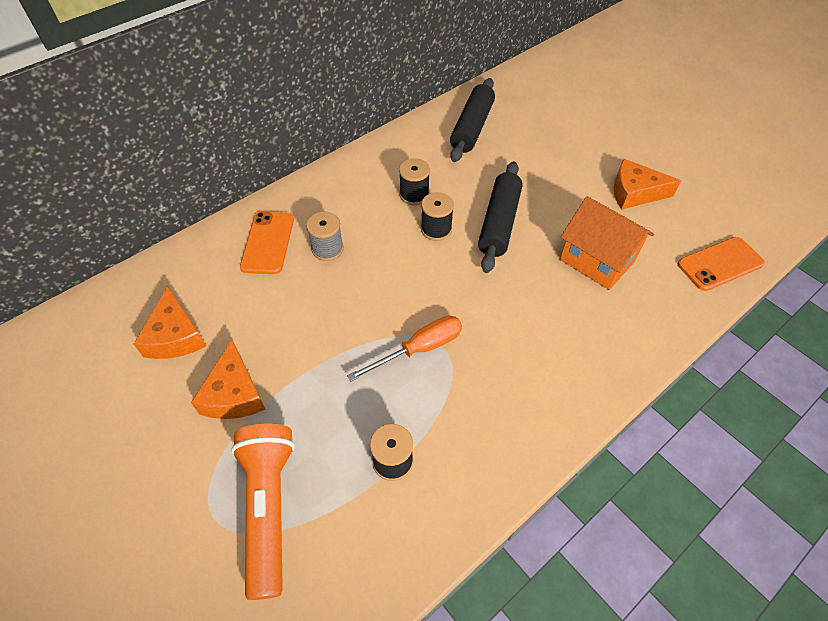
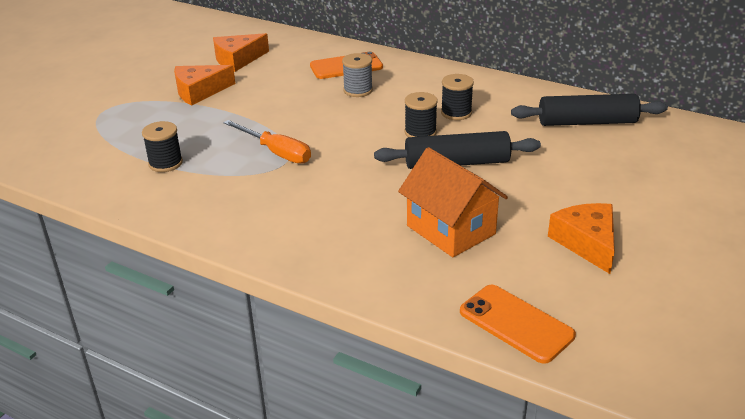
camera: 70 degrees right, 20 degrees down
orange flashlight [231,424,295,600] -> none
orange house [560,196,654,290] -> orange house turned 60 degrees counterclockwise [398,147,508,257]

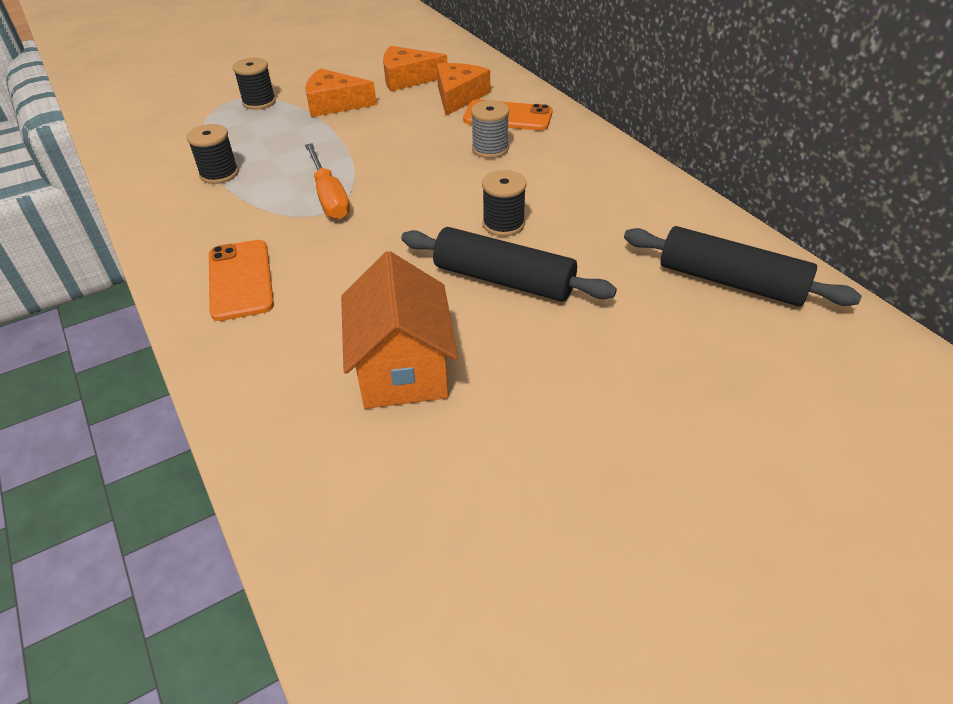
camera: 30 degrees right, 10 degrees up
black spool [441,74,474,120] -> black spool moved to [233,58,276,110]
orange phone [460,285,576,364] -> orange phone moved to [209,240,274,321]
orange cheese [548,203,615,274] -> orange cheese moved to [437,63,490,116]

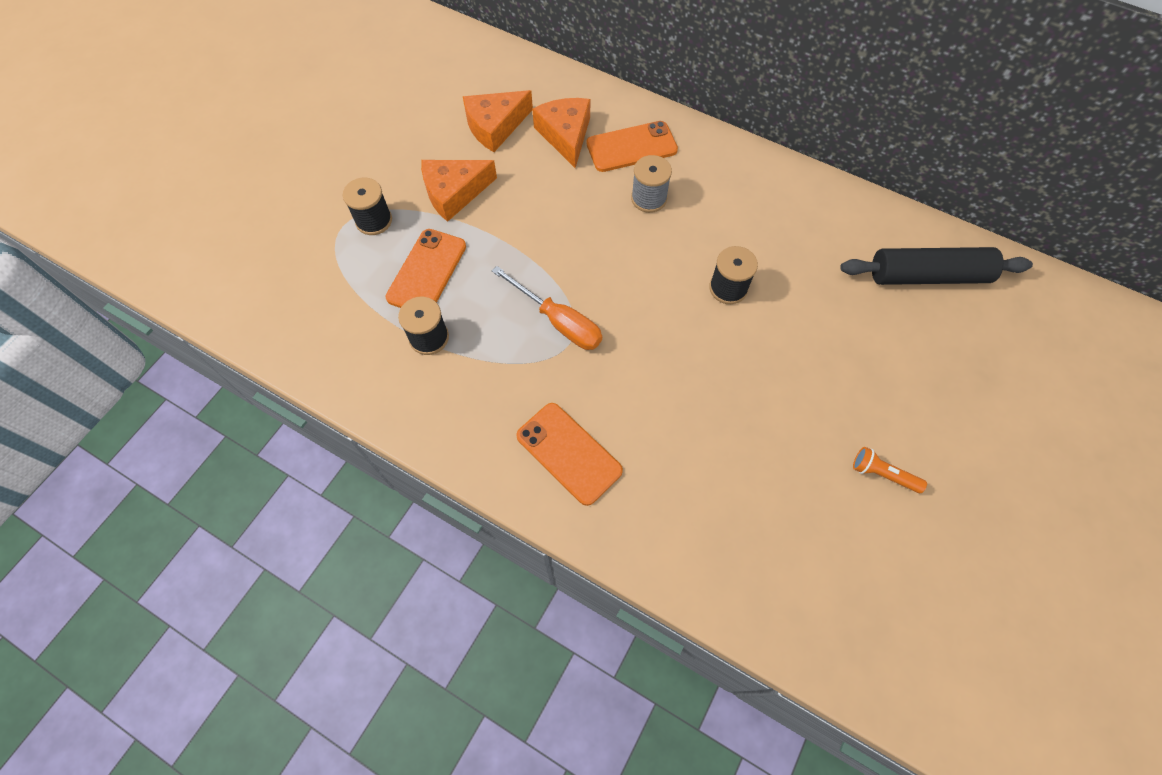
camera: 30 degrees left, 20 degrees up
orange house [341,251,458,409] -> none
black rolling pin [401,227,617,302] -> none
none -> orange phone [386,229,466,308]
none -> orange flashlight [853,447,927,493]

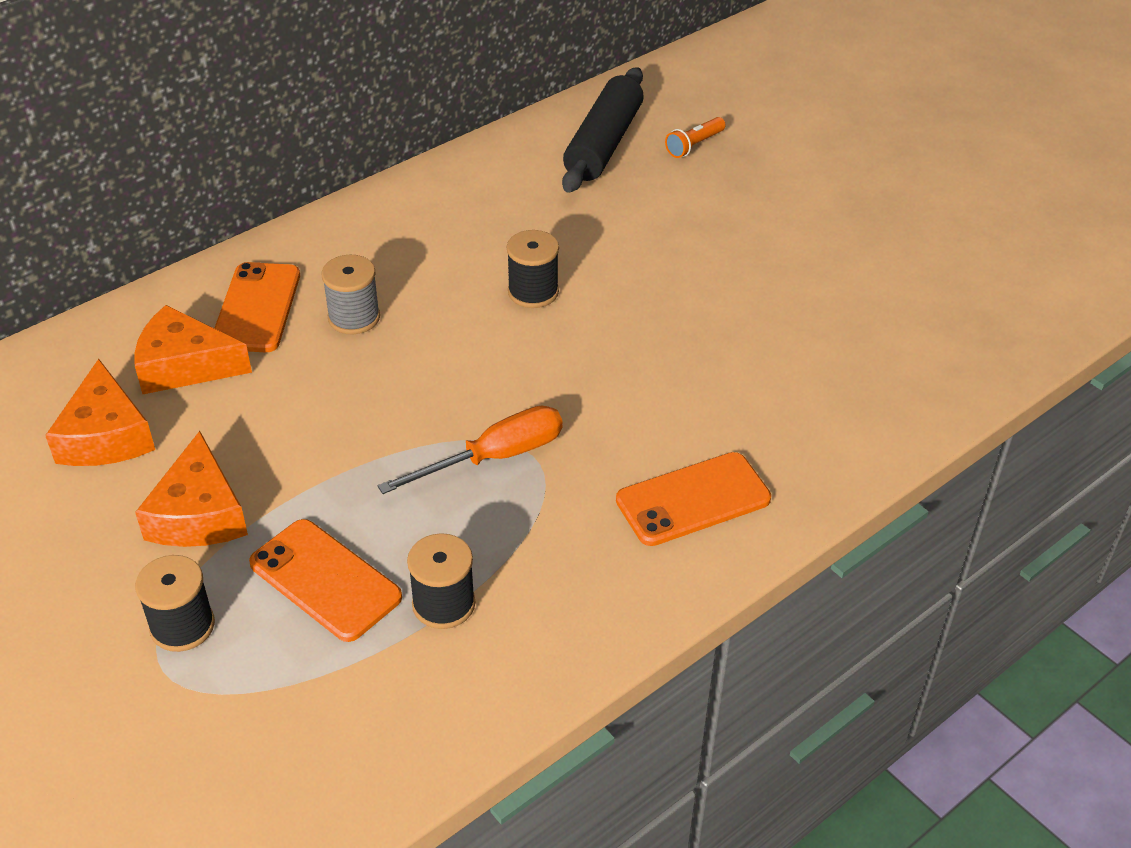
camera: 70 degrees left, 20 degrees down
orange flashlight [853,447,927,493] -> orange flashlight moved to [665,117,726,158]

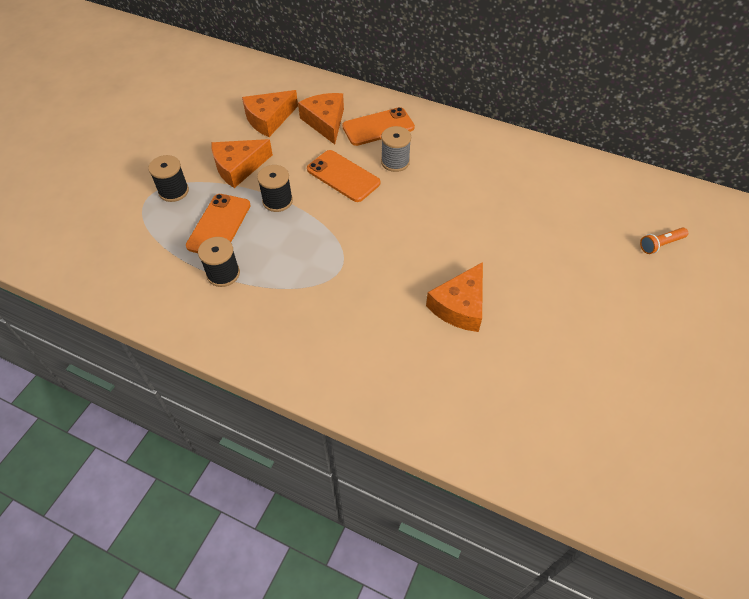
camera: 65 degrees right, 10 degrees up
orange screwdriver [377,406,563,494] -> none
black spool [507,230,559,308] -> black spool moved to [257,165,293,212]
black rolling pin [562,67,644,193] -> none
orange phone [616,452,771,546] -> orange phone moved to [307,150,381,202]
orange flashlight [665,117,726,158] -> orange flashlight turned 45 degrees counterclockwise [640,228,688,254]
none -> orange cheese [426,262,483,332]

